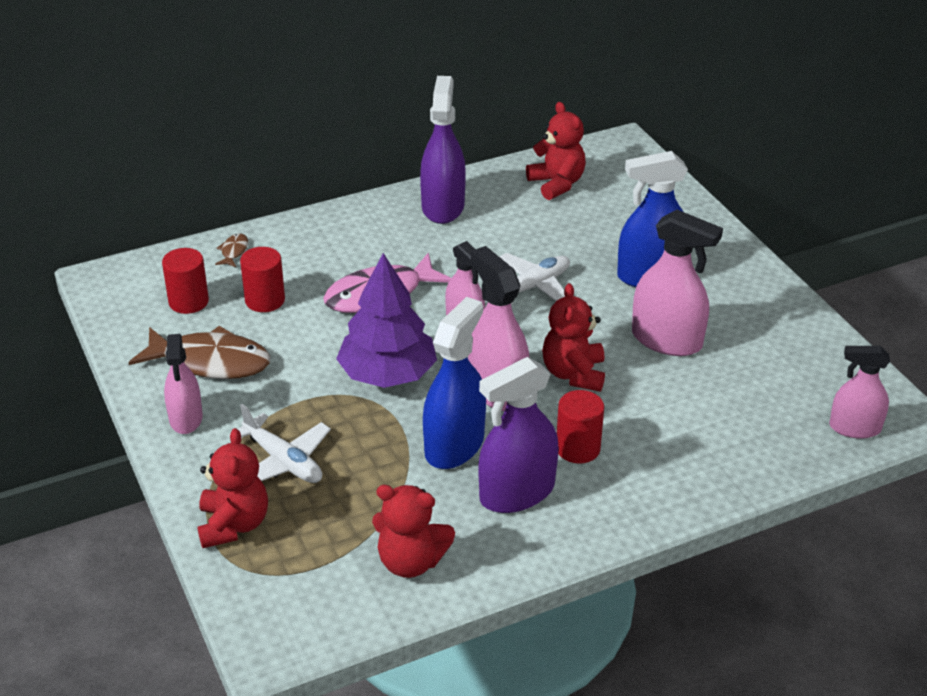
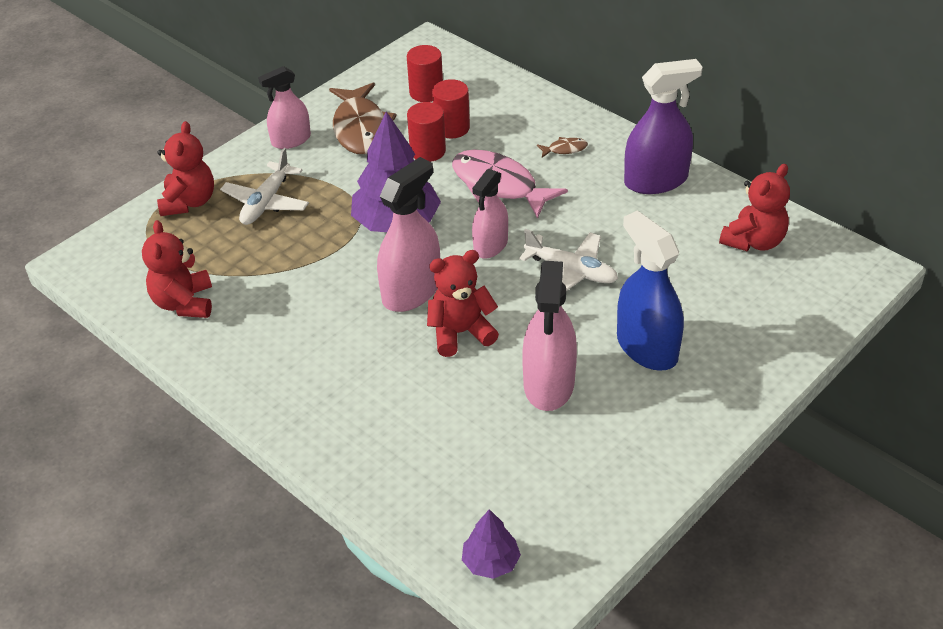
camera: 70 degrees right, 5 degrees up
red teddy bear [197,428,268,548] -> red teddy bear turned 60 degrees counterclockwise [157,121,214,216]
brown fish [215,233,248,267] -> brown fish moved to [537,137,588,157]
blue spray bottle [423,297,486,469] -> none
purple spray bottle [478,357,559,513] -> none
red cylinder [557,390,604,464] -> red cylinder moved to [407,102,446,162]
pink spray bottle [829,346,890,439] -> purple tree [462,509,521,579]

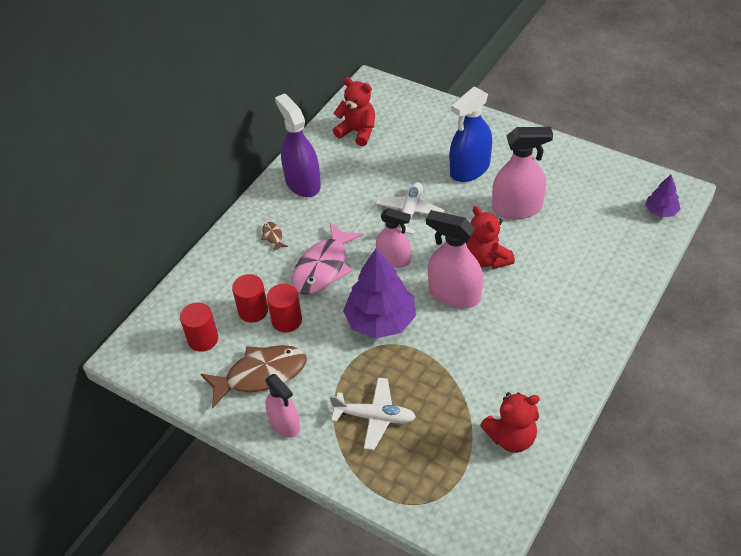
camera: 100 degrees left, 5 degrees up
red teddy bear [157,121,214,216] -> none

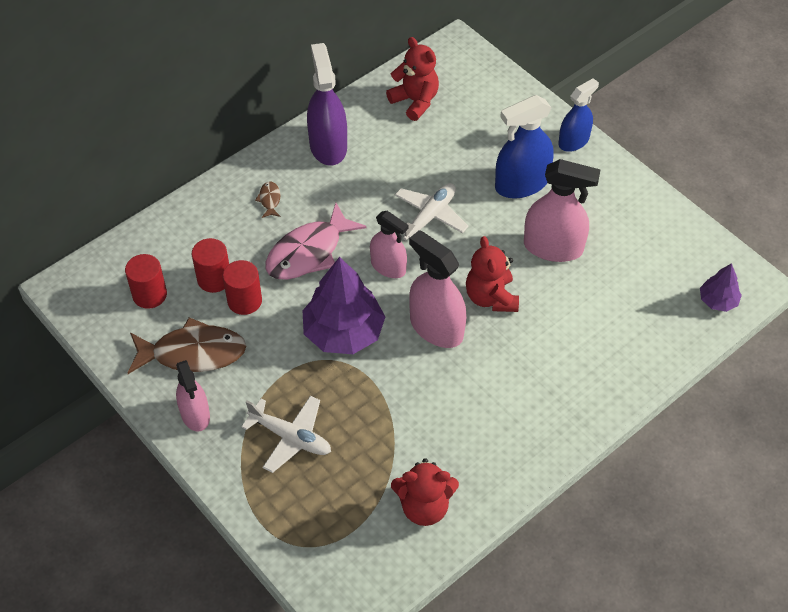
camera: 15 degrees right, 5 degrees up
none -> blue spray bottle [559,78,599,152]

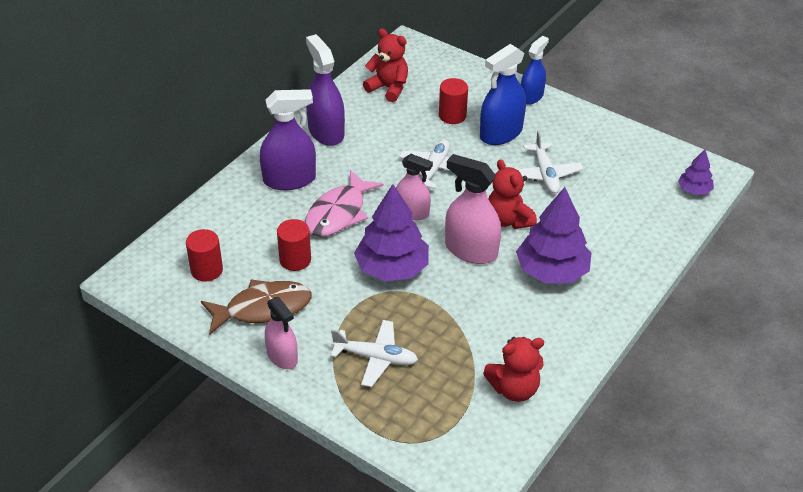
camera: 15 degrees left, 10 degrees down
red cylinder [192,238,229,293] -> red cylinder moved to [439,78,468,124]
brown fish [255,181,280,218] -> purple spray bottle [260,89,316,190]
pink spray bottle [524,159,601,262] -> white plane [516,131,583,194]
none -> purple tree [516,187,591,284]

